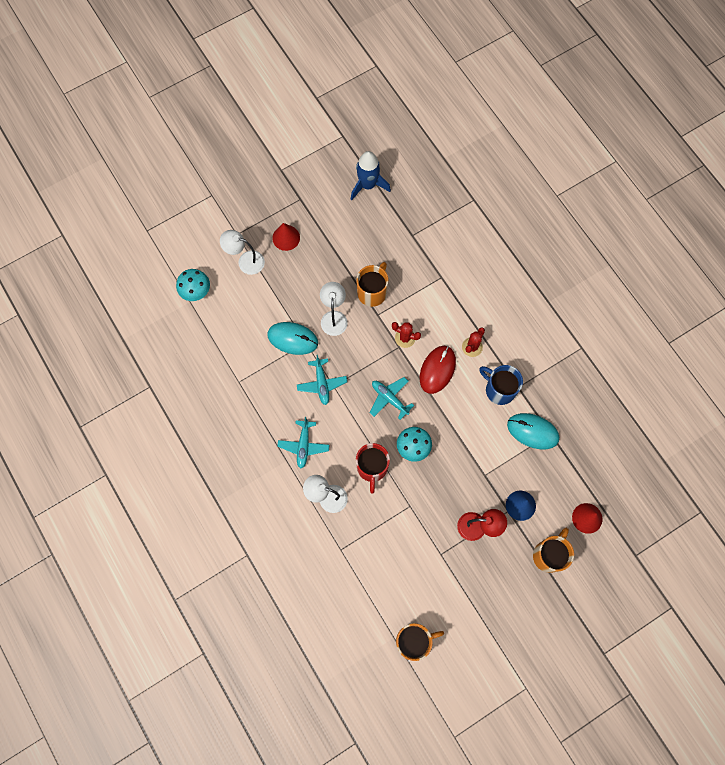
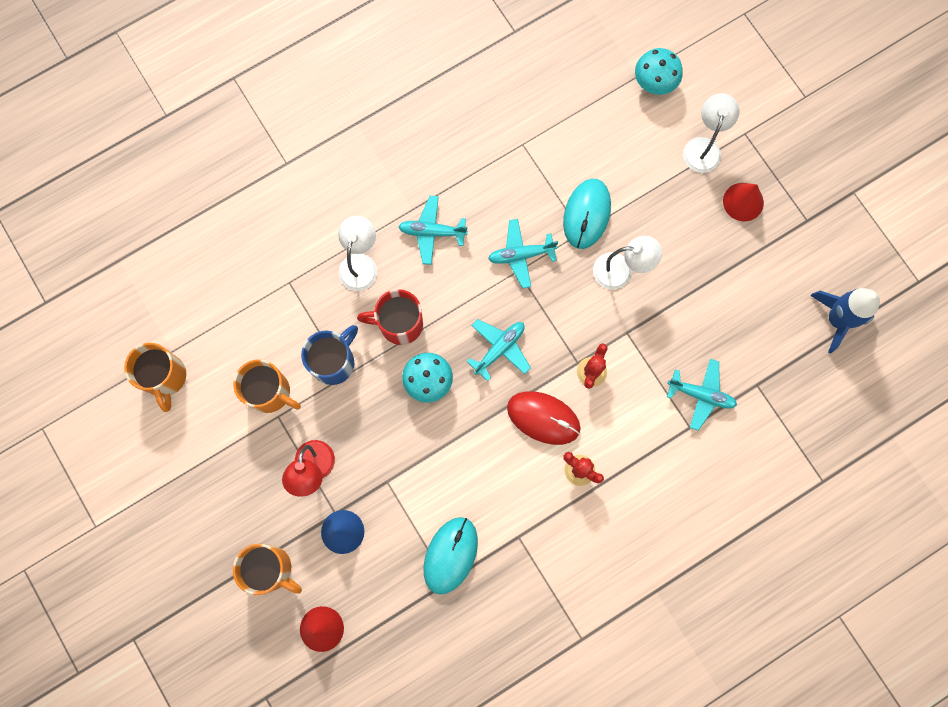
camera: 90 degrees right, 5 degrees up
orange mug [356,262,388,307] -> orange mug moved to [233,359,301,413]
blue mug [479,365,523,405] -> blue mug moved to [301,325,358,385]
none -> turquoise plane [667,359,737,431]

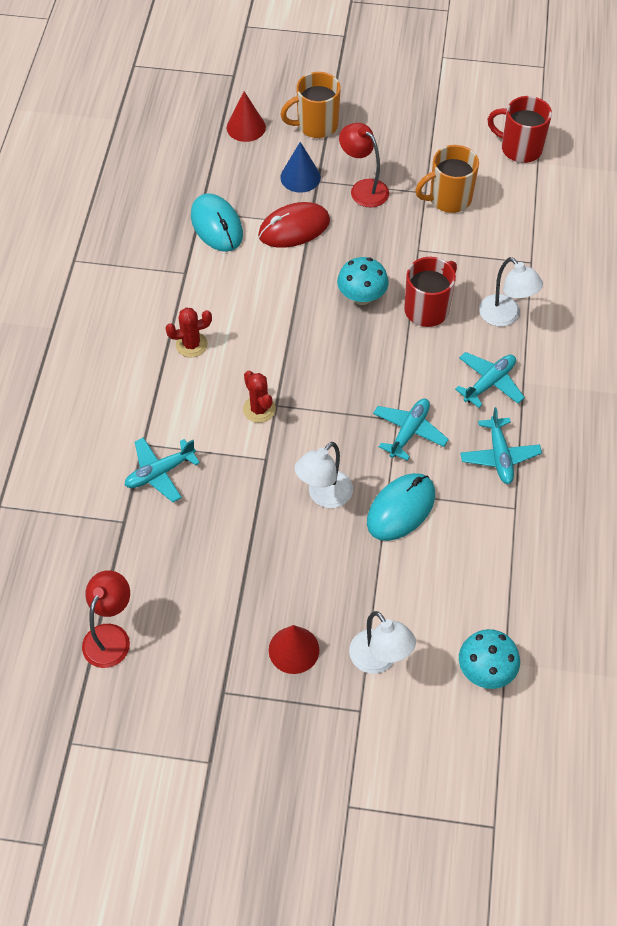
camera: 130 degrees right, 20 degrees down
orange mug [124,343,186,412] -> red mug [488,96,552,163]
blue mug [301,325,358,385] -> none
turquoise plane [466,319,531,381] -> turquoise plane moved to [460,407,542,484]
red mouse [507,391,581,445] -> red mouse moved to [258,202,330,248]
turquoise mouse [563,179,611,249] -> turquoise mouse turned 75 degrees clockwise [367,473,435,541]
blue rocket [810,288,880,353] -> red lamp [82,570,130,668]

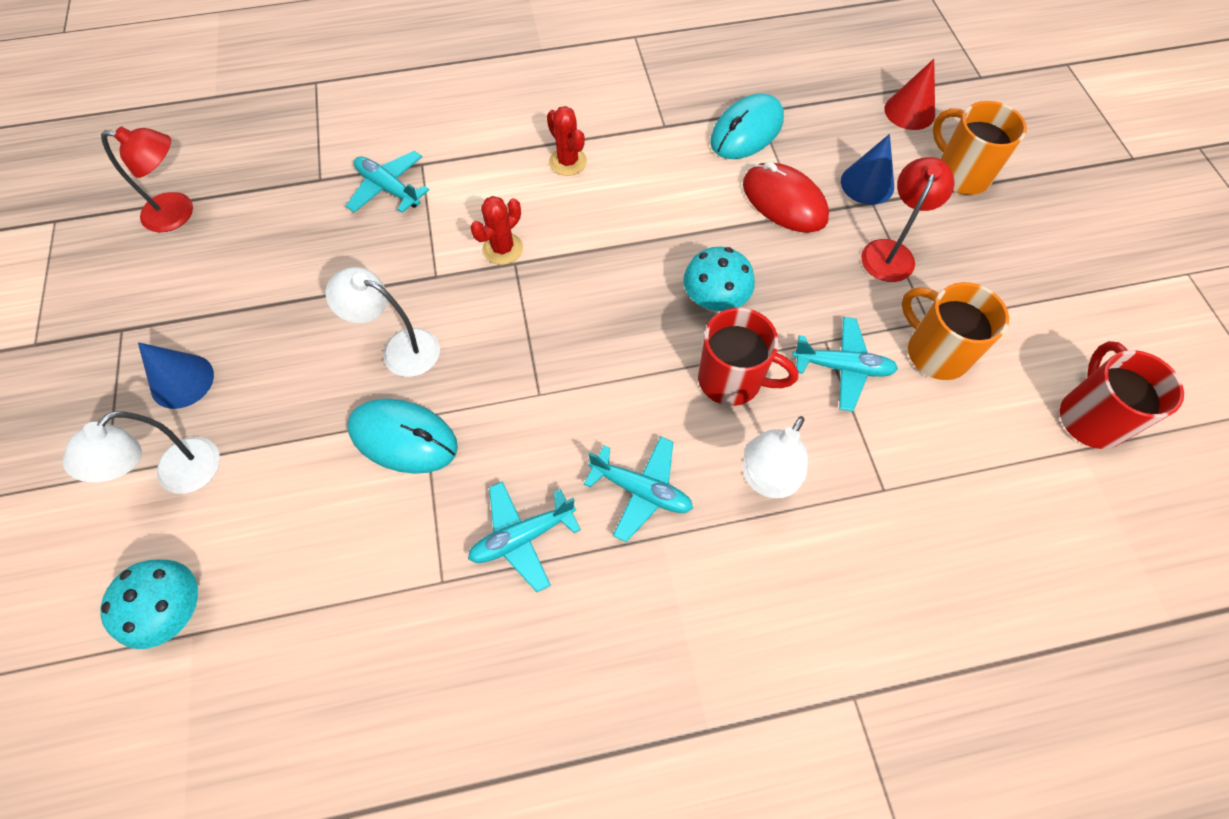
camera: 70 degrees right, 5 degrees up
red cone [269,625,319,674] -> blue cone [138,342,214,409]
turquoise plane [373,398,449,461] -> turquoise plane moved to [792,317,898,411]

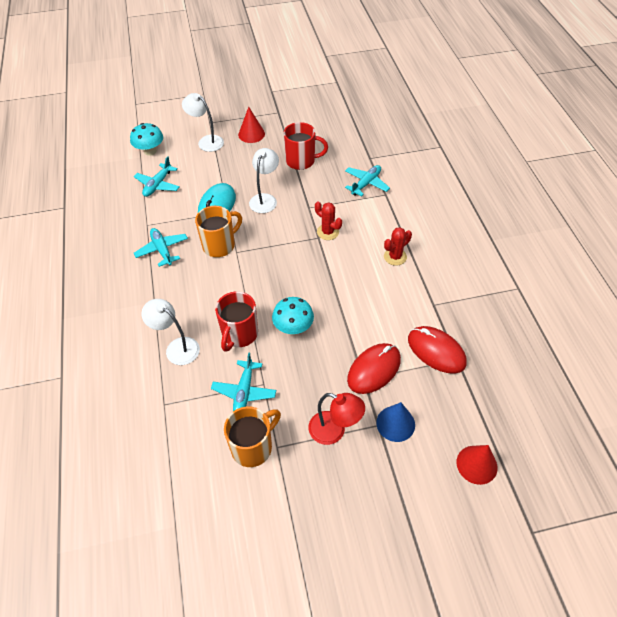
camera: 90 degrees right, 10 degrees down
red lamp [101,127,193,232] -> none
blue cone [138,342,214,409] -> red cone [238,107,265,143]
turquoise plane [584,436,693,542] -> turquoise plane moved to [134,156,180,197]
turquoise mouse [710,93,784,159] -> red mouse [408,326,467,374]
orange mug [933,101,1027,195] -> orange mug moved to [195,206,242,257]
red mug [1060,341,1184,449] -> red mug moved to [283,122,328,170]

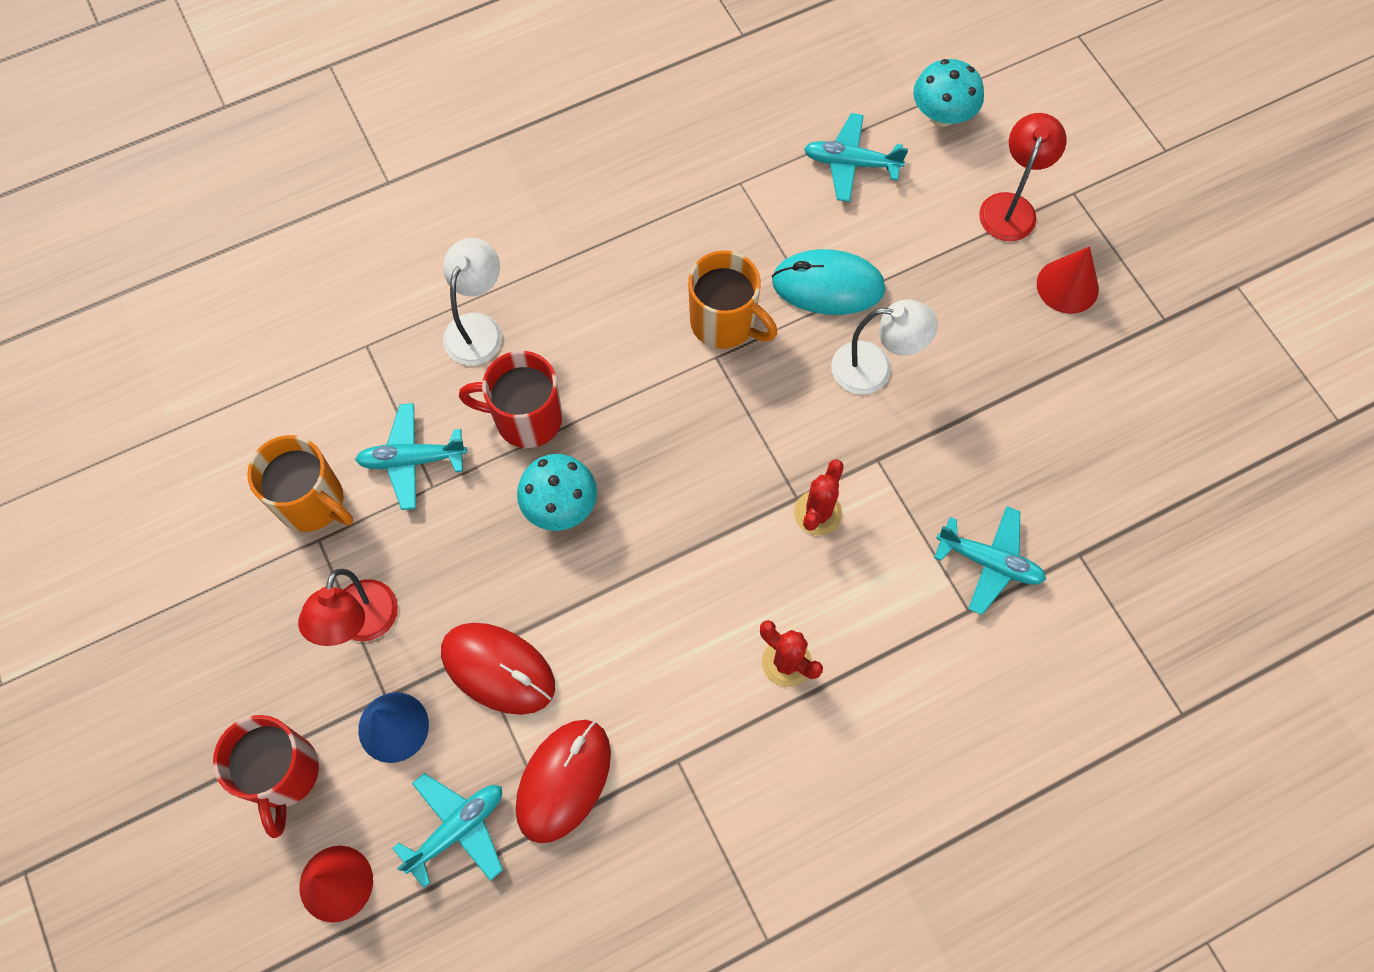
camera: 75 degrees right, 15 degrees up
turquoise plane [134,228,188,267] -> turquoise plane moved to [392,773,503,888]
white lamp [182,93,224,152] -> red lamp [979,113,1066,241]
red mug [283,122,328,170] -> red mug moved to [213,715,319,838]

